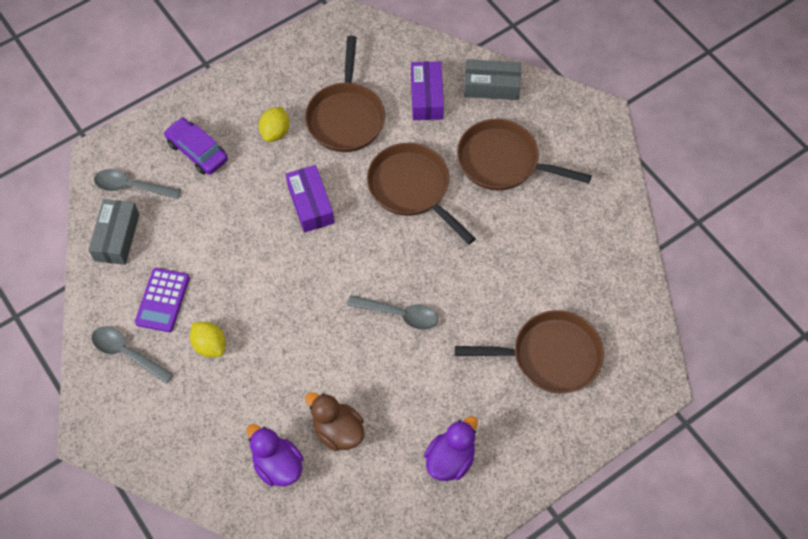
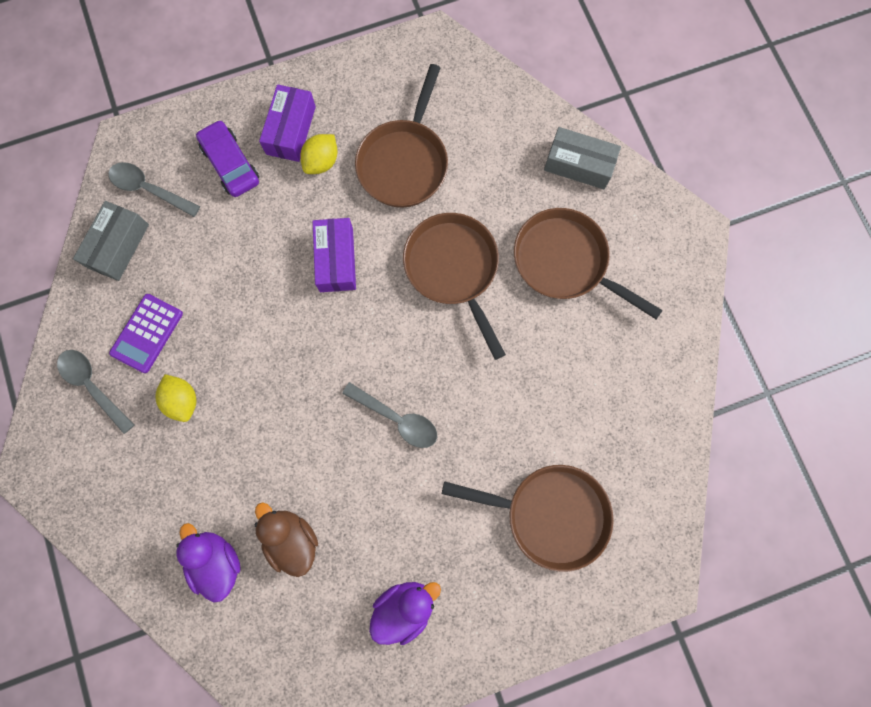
camera: 15 degrees right, 15 degrees up
purple box [411,61,444,120] -> purple box moved to [259,84,316,162]

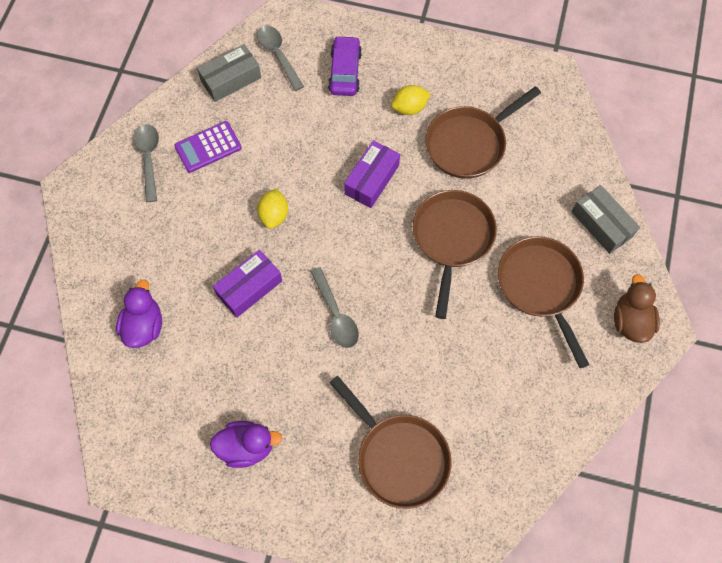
camera: 35 degrees right, 10 degrees down
yellow lemon [155,374,196,422] -> yellow lemon moved to [257,189,288,229]
brown duck [255,502,318,577] -> brown duck moved to [614,274,660,343]
purple box [259,84,316,162] -> purple box moved to [213,250,282,318]

